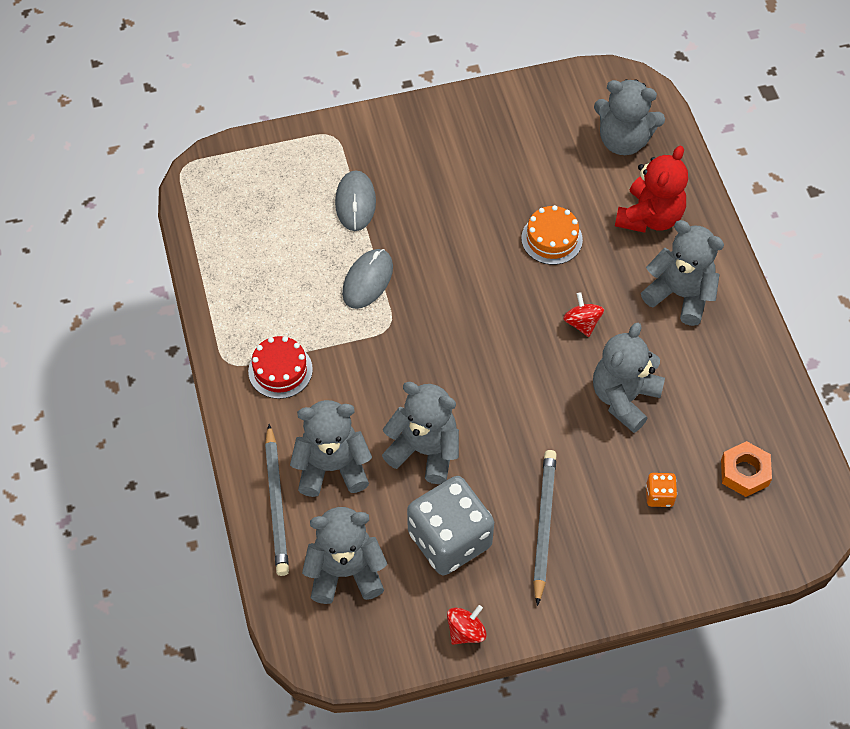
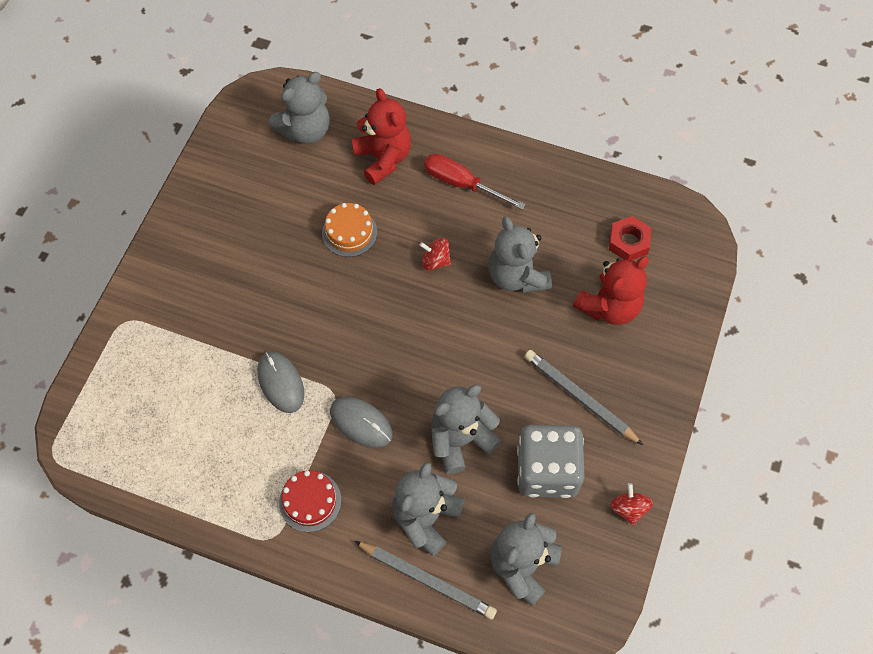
camera: 55 degrees left, 5 degrees up
grey mouse [335,170,376,231] -> grey mouse moved to [330,397,393,448]
grey teddy bear [641,220,724,326] -> red screwdriver [424,154,526,210]
orange dice [646,473,677,507] -> red teddy bear [573,256,649,325]
orange nut [721,441,772,497] -> red nut [609,216,651,260]

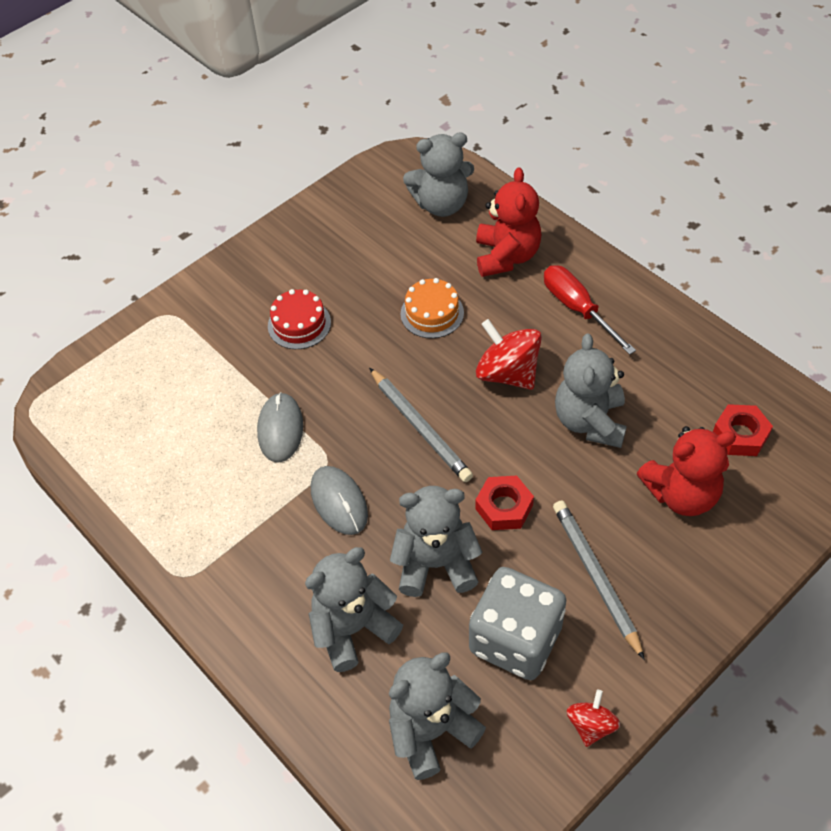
camera: 30 degrees right, 10 degrees down
red cake [279,470,341,532] -> red cake moved to [268,289,331,349]
grey pencil [354,541,497,620] -> grey pencil moved to [369,368,473,482]
red spinning top [420,238,451,271] -> red spinning top [476,319,542,390], size x1.74
none -> red nut [475,476,534,530]

